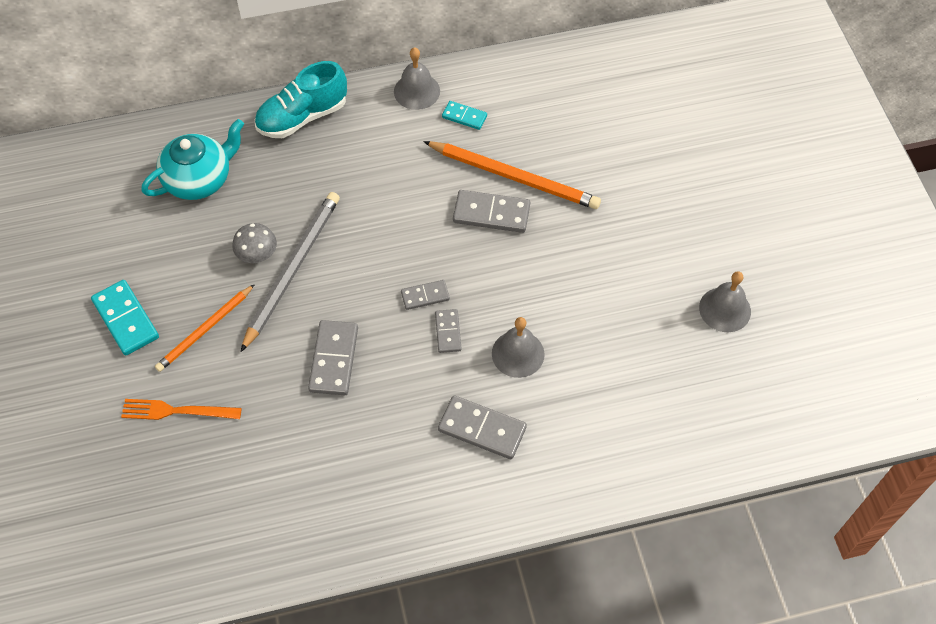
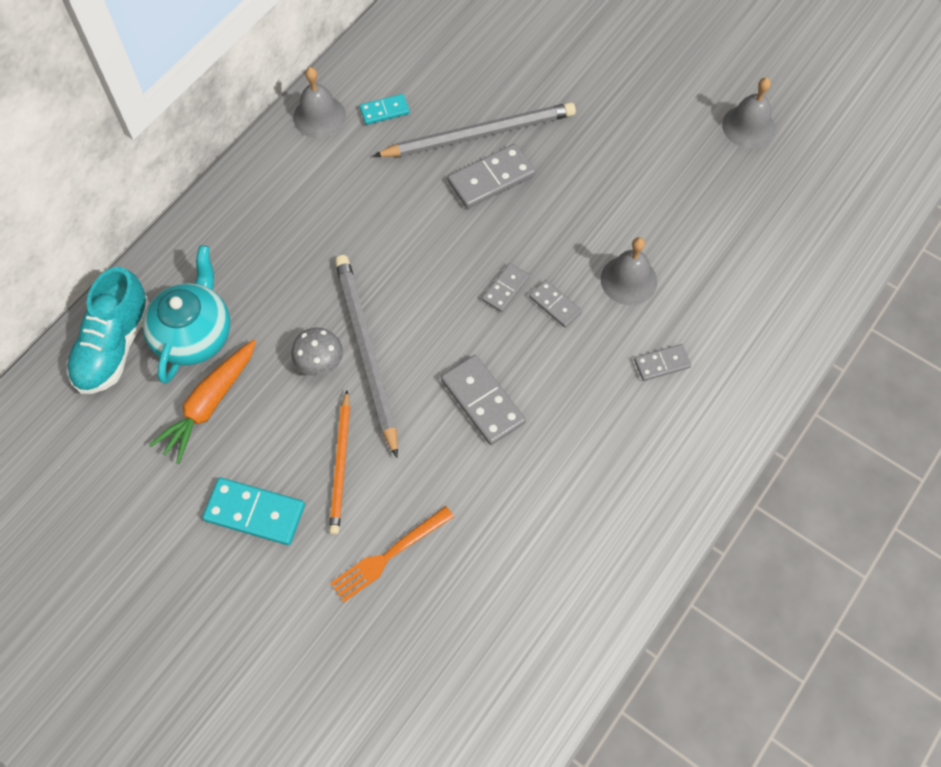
camera: 40 degrees left, 5 degrees up
turquoise shoe [255,61,347,138] -> turquoise shoe moved to [67,267,150,394]
orange pencil [423,141,601,209] -> grey pencil [373,102,576,157]
grey domino [438,395,527,459] -> grey domino [634,344,691,381], size x0.60
none -> orange carrot [149,340,256,464]

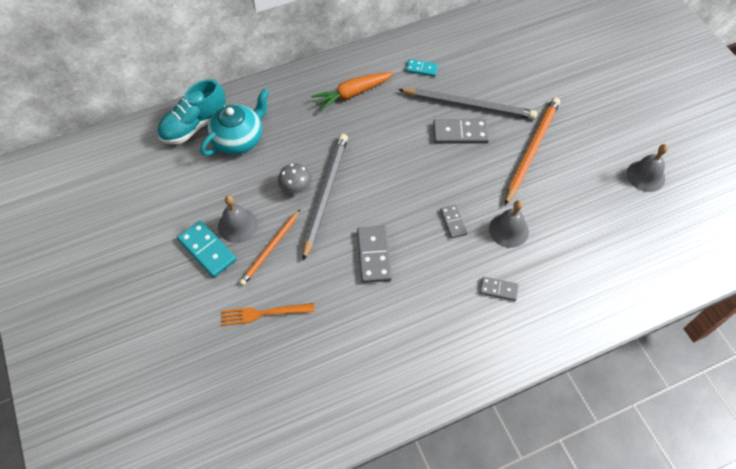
camera: 30 degrees right, 5 degrees down
orange carrot [149,340,256,464] -> orange carrot moved to [312,72,394,111]
grey bell [293,67,346,138] -> grey bell moved to [218,195,257,243]
grey domino [482,263,530,312] -> none
none -> orange pencil [505,97,560,205]

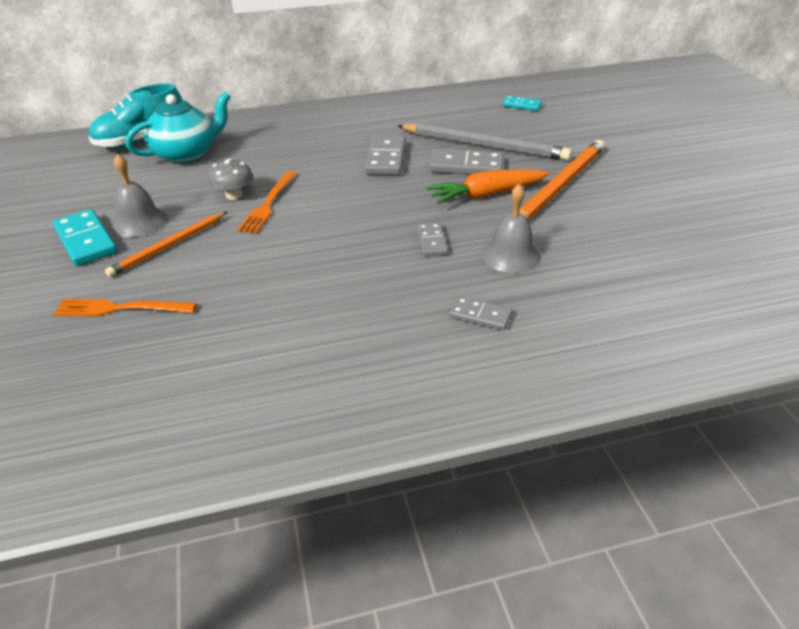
camera: 10 degrees right, 20 degrees down
grey pencil [303,134,348,261] -> orange fork [237,171,296,234]
orange carrot [312,72,394,111] -> orange carrot moved to [426,169,549,204]
grey domino [357,226,392,283] -> grey domino moved to [365,135,406,175]
turquoise domino [406,59,438,77] -> turquoise domino moved to [502,96,542,111]
grey bell [627,144,668,192] -> none

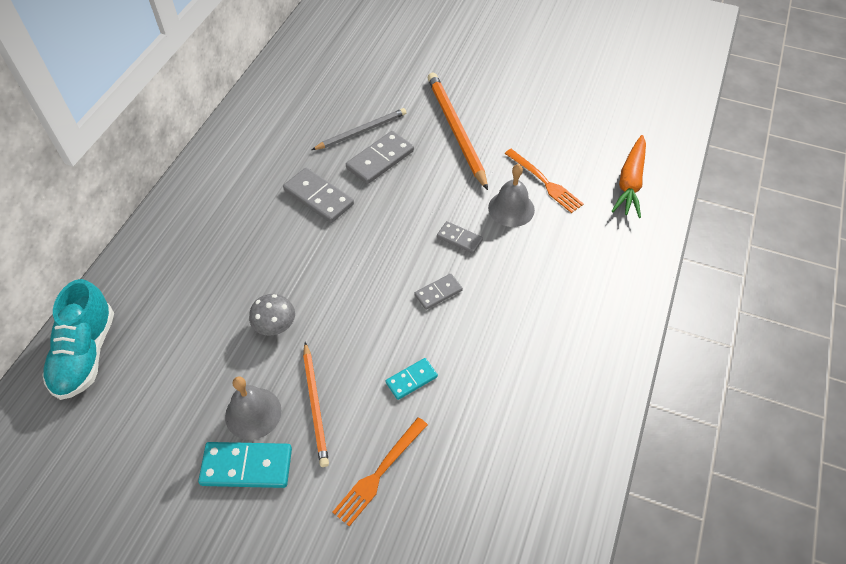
camera: 55 degrees left, 15 degrees up
turquoise teapot [125,92,231,163] -> none
orange fork [237,171,296,234] -> orange fork moved to [504,149,584,213]
grey pencil [398,124,572,161] -> grey pencil [312,108,407,150], size x0.63
orange carrot [426,169,549,204] -> orange carrot moved to [612,135,646,218]
grey domino [449,296,512,330] -> grey domino moved to [414,274,463,310]
turquoise domino [502,96,542,111] -> turquoise domino moved to [386,358,438,400]

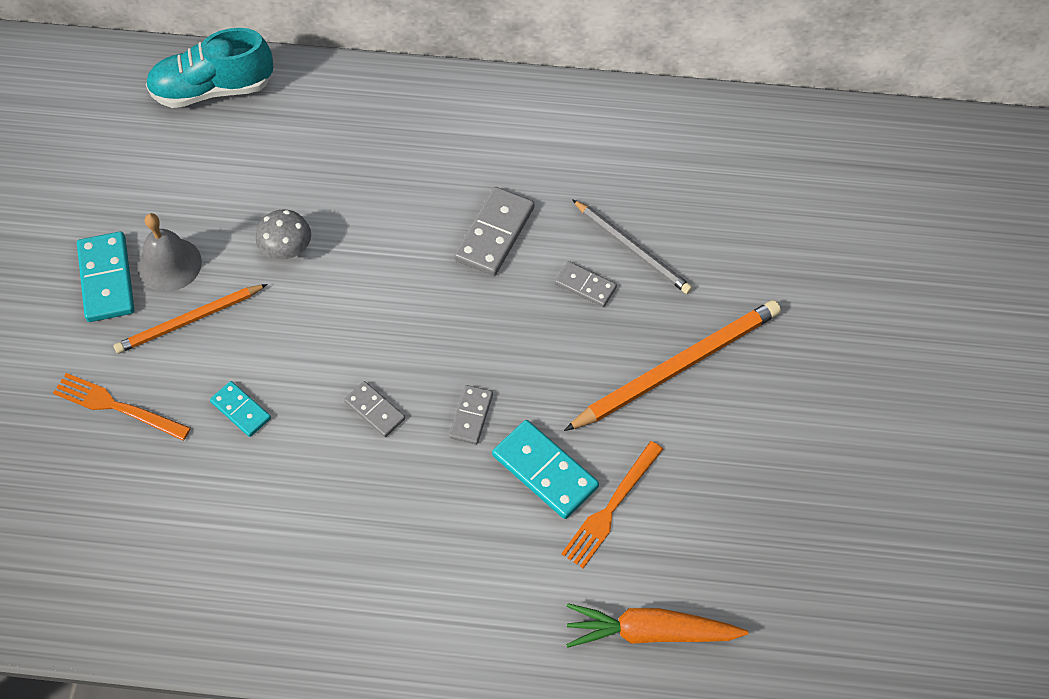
camera: 75 degrees right, 5 degrees up
grey domino [346,131,414,184] -> grey domino [555,261,617,307], size x0.60
grey bell [488,164,535,227] -> turquoise domino [492,420,599,519]

